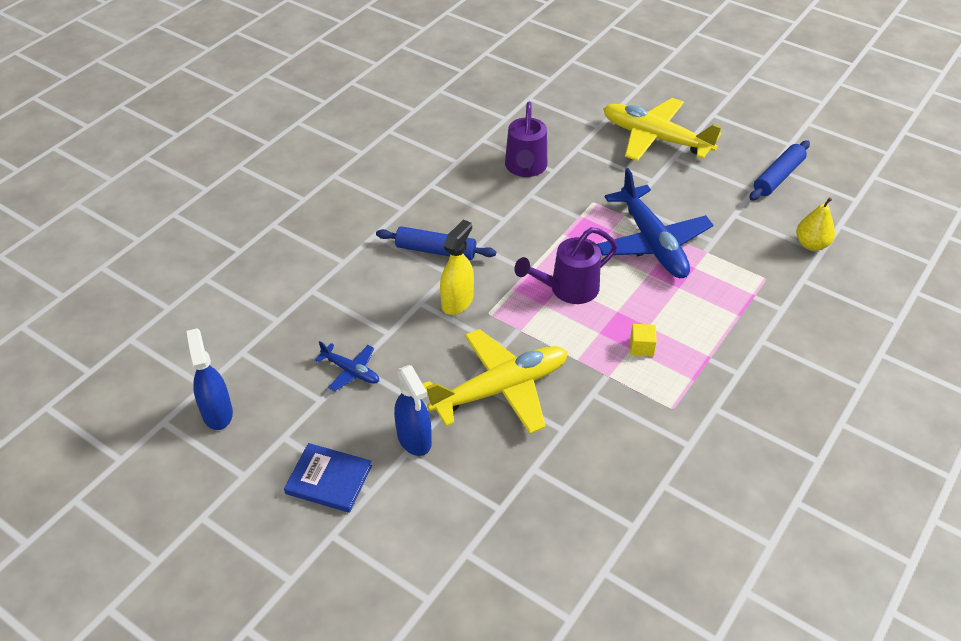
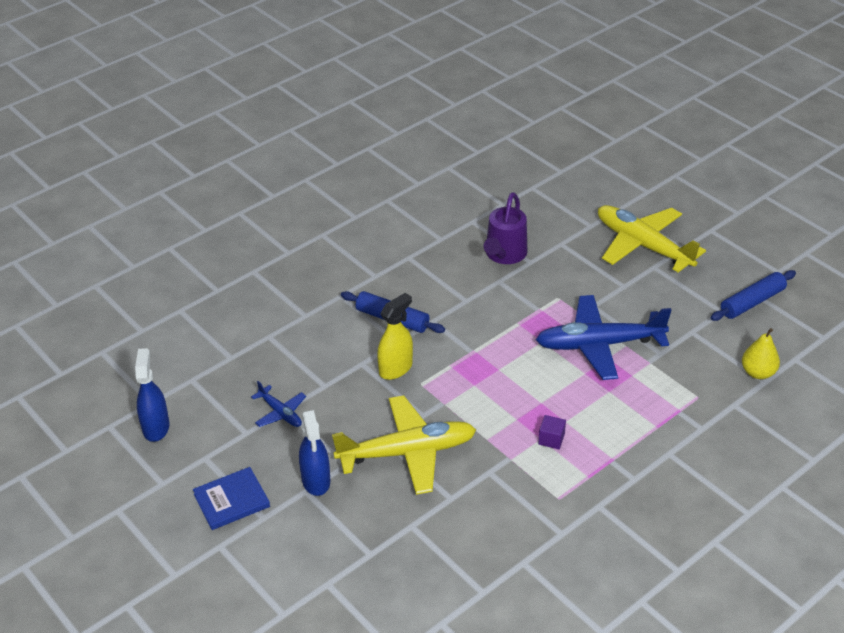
camera: 15 degrees right, 5 degrees down
blue book [284,443,372,513] -> blue book turned 60 degrees counterclockwise [193,467,270,530]
purple watering can [514,227,617,304] -> none
blue plane [597,168,713,278] -> blue plane turned 90 degrees clockwise [536,295,671,380]
yellow cube [630,324,657,357] -> purple cube [538,415,566,449]

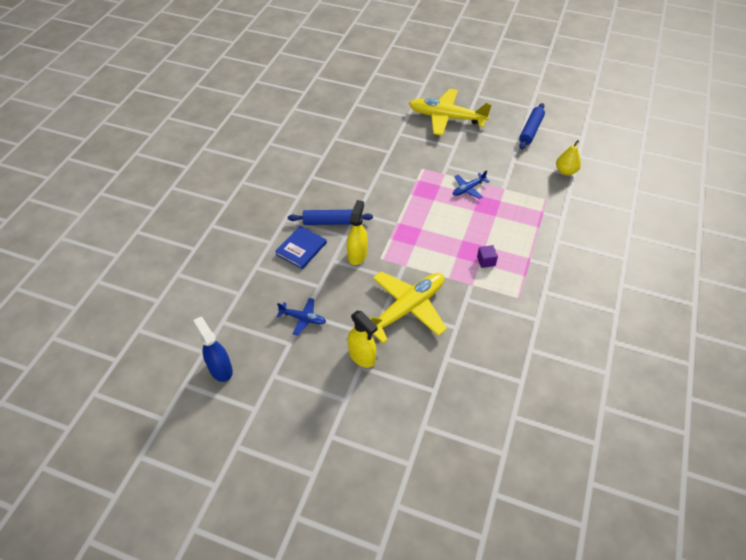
camera: 30 degrees left, 10 degrees up
blue book [193,467,270,530] -> blue book moved to [275,226,327,269]
blue spray bottle [299,410,330,496] -> yellow spray bottle [348,311,378,368]
purple watering can [483,192,527,264] -> none
blue plane [536,295,671,380] -> blue plane [453,170,490,199], size x0.48

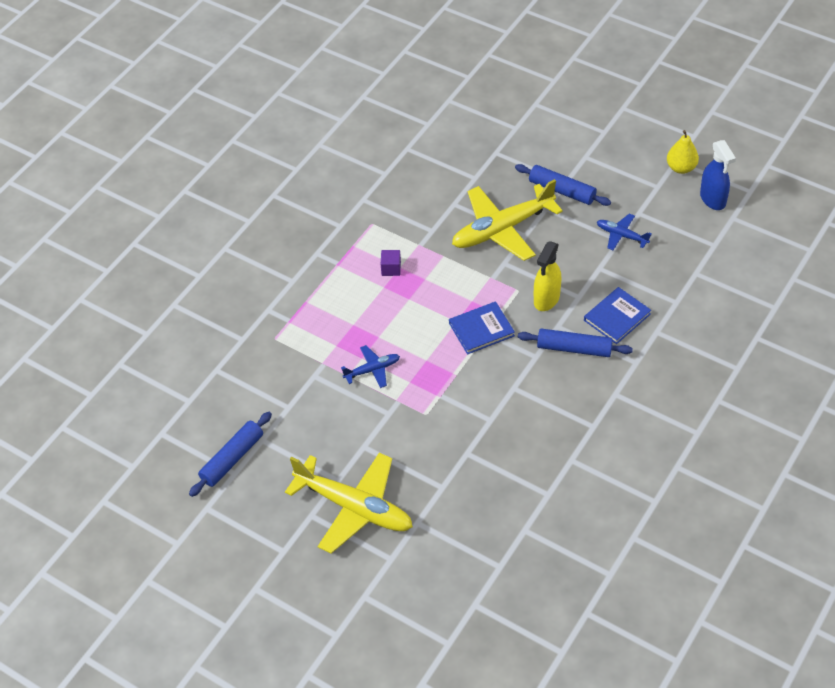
camera: 165 degrees left, 0 degrees up
yellow spray bottle [348,311,378,368] -> blue rolling pin [515,164,611,206]
yellow pear [556,140,581,176] -> yellow pear moved to [667,130,699,174]
none -> blue book [449,301,515,355]

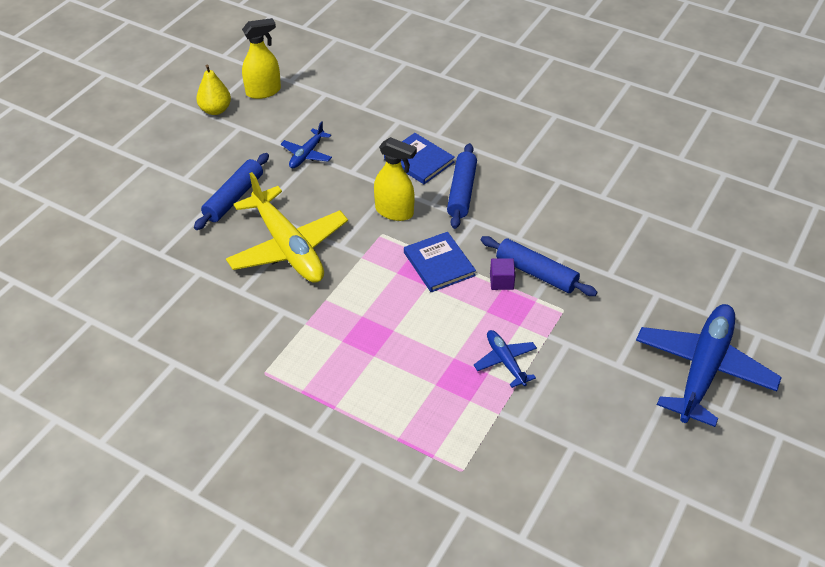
camera: 95 degrees left, 5 degrees down
blue rolling pin [189,412,272,497] -> blue rolling pin moved to [481,236,597,296]
yellow plane [285,453,413,553] -> blue plane [636,304,782,427]
purple cube [381,250,401,276] -> purple cube moved to [490,258,516,290]
blue spray bottle [700,140,736,210] -> yellow spray bottle [242,18,281,99]

